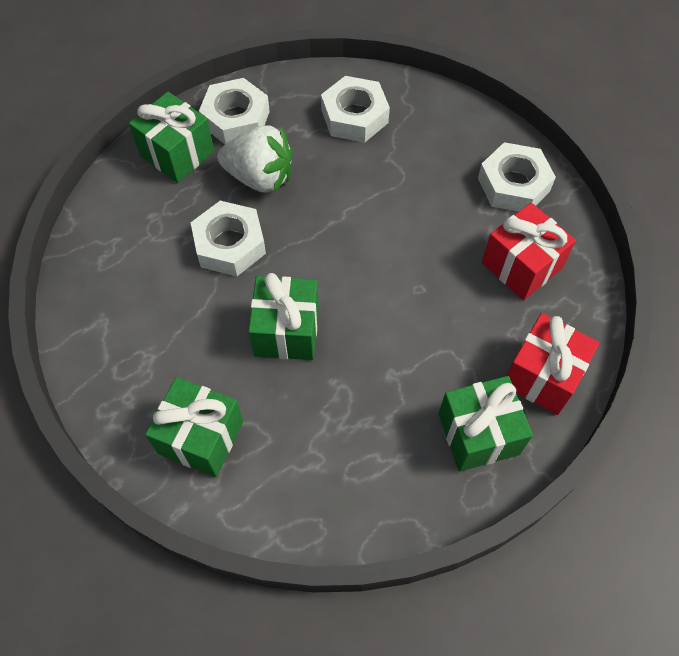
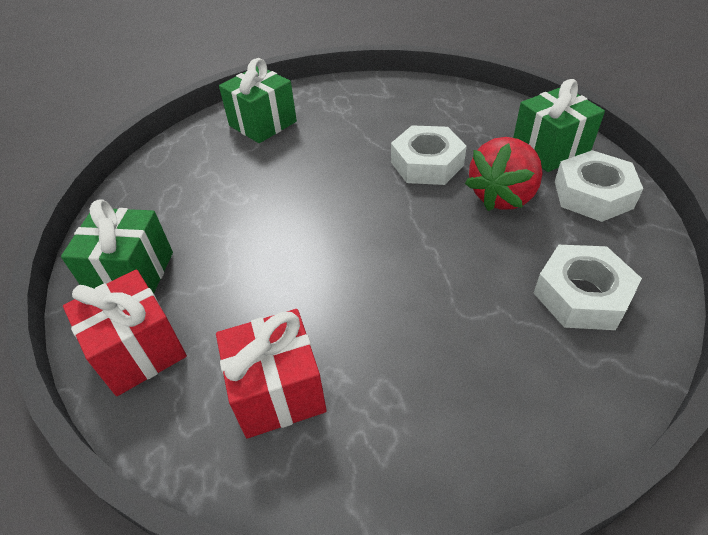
camera: 115 degrees right, 15 degrees down
white strawberry [217,125,293,193] -> red strawberry [465,137,543,211]
green gift [248,273,319,360] -> none
white nut [478,142,556,212] -> none

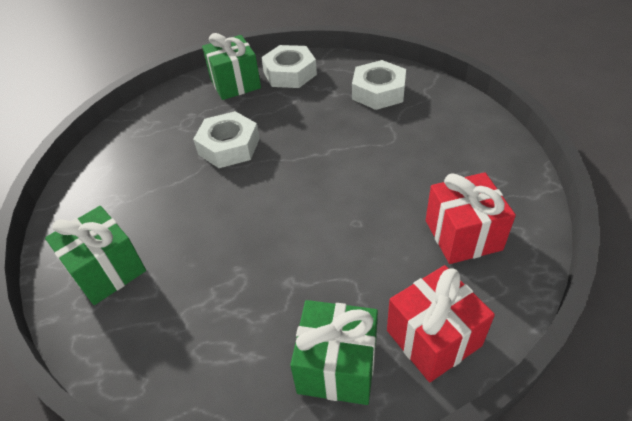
camera: 85 degrees left, 0 degrees up
red strawberry [465,137,543,211] -> none

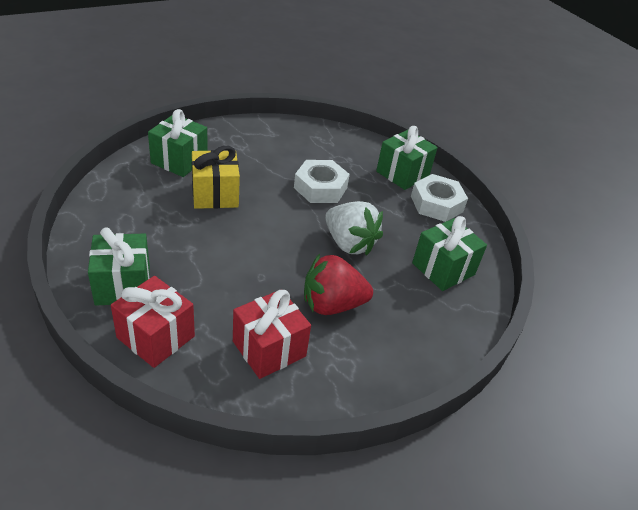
camera: 60 degrees right, 5 degrees down
white nut [352,60,406,110] -> green gift [412,216,487,291]
none -> yellow gift [192,146,240,209]
none -> red strawberry [304,254,373,315]
none -> white strawberry [325,201,383,255]

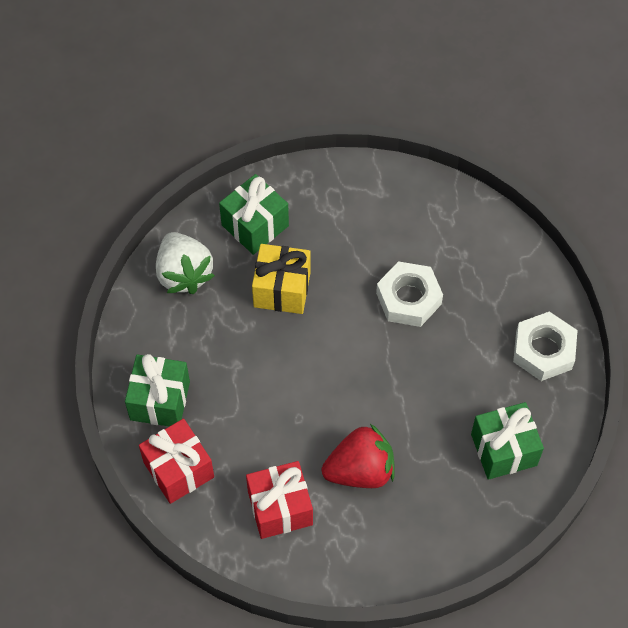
camera: 25 degrees right, 20 degrees up
red strawberry [304,254,373,315] -> red strawberry turned 150 degrees clockwise [322,424,395,488]
white strawberry [325,201,383,255] -> white strawberry moved to [156,232,215,294]
green gift [376,126,438,190] -> none

